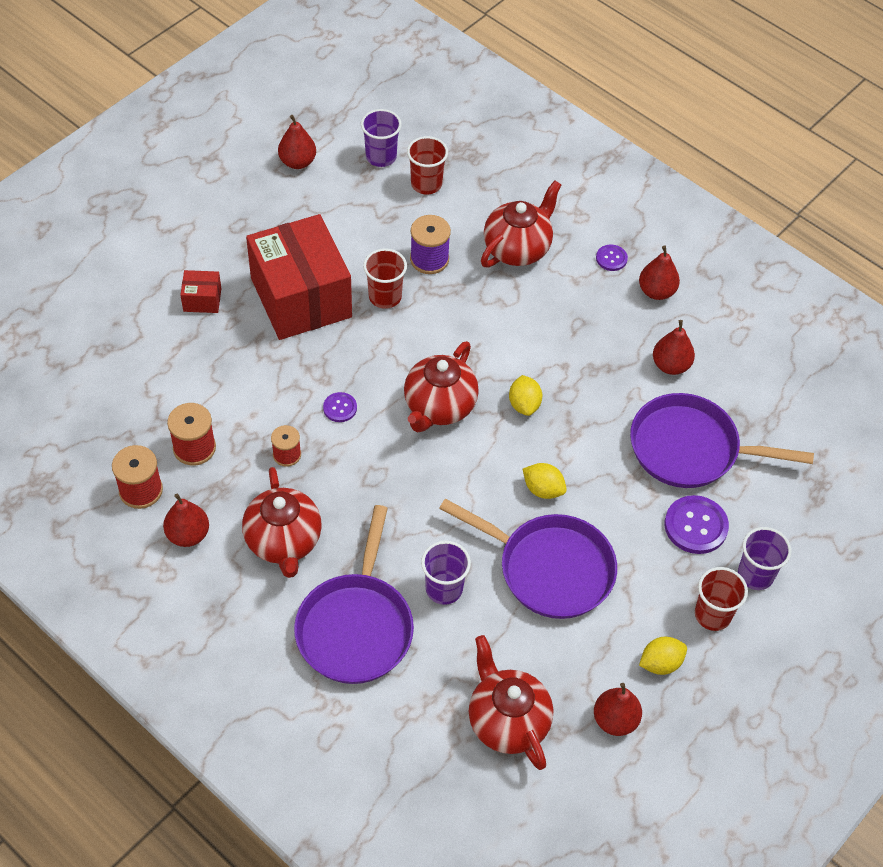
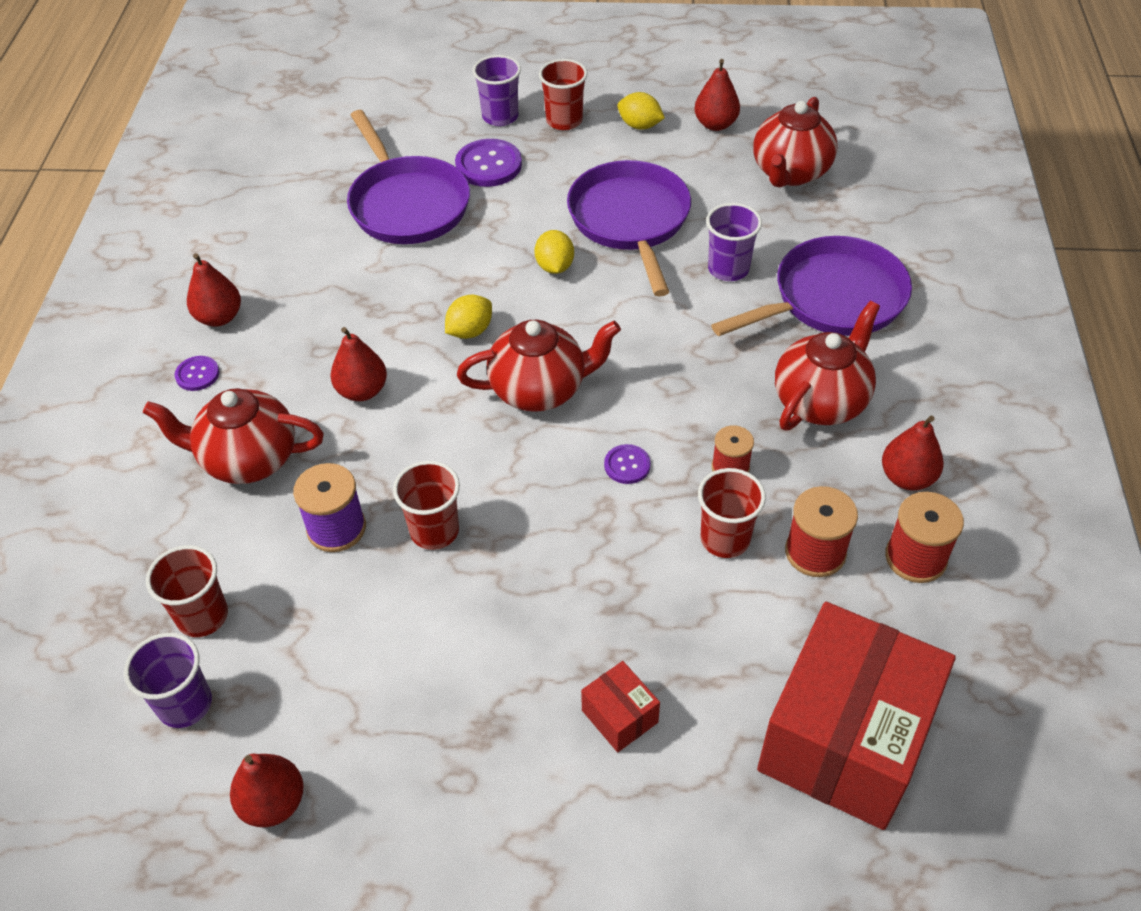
camera: 125 degrees left, 5 degrees down
red box [246,214,352,340] -> red box moved to [757,602,956,830]
red pear [653,320,695,375] -> red pear moved to [330,327,387,401]
none -> red cup [698,468,766,558]

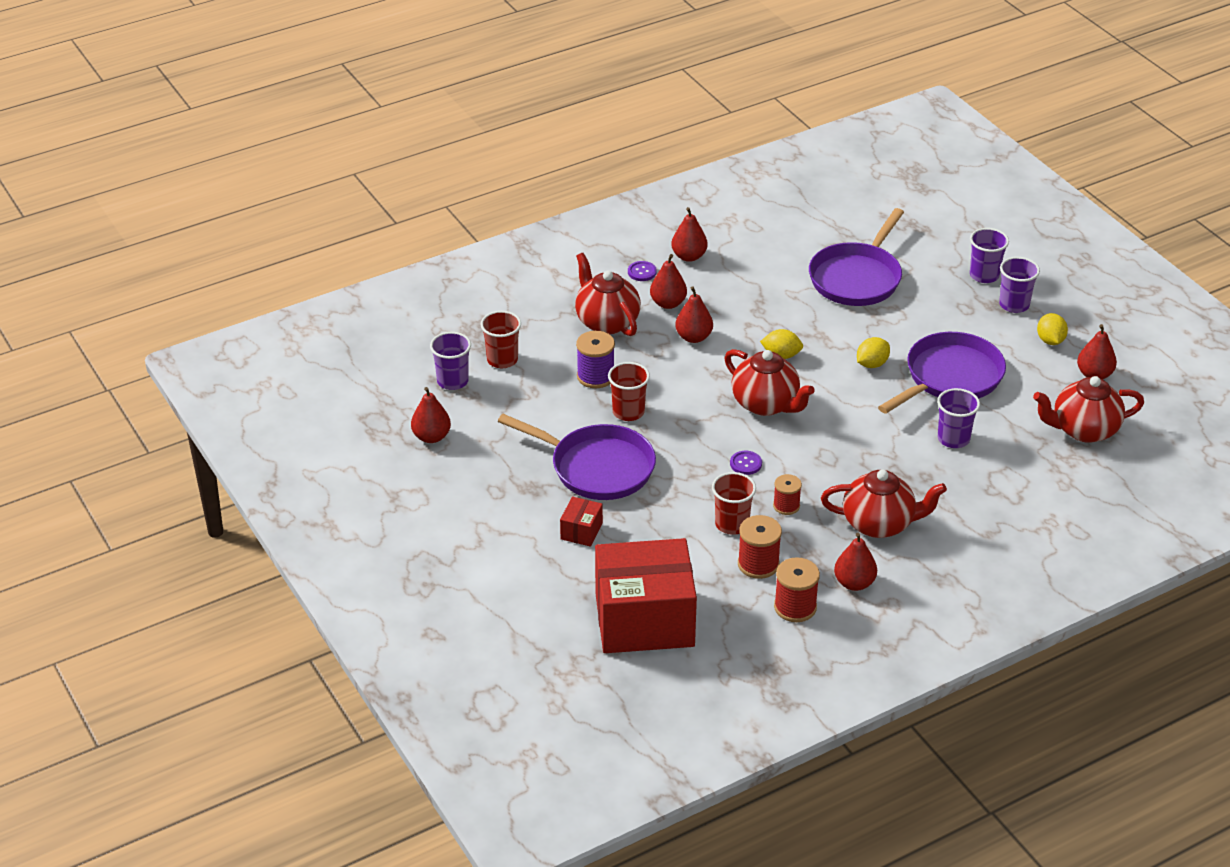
camera: 55 degrees right, 10 degrees down
purple button [455,139,522,187] -> none
red cup [539,59,588,130] -> purple cup [999,257,1040,313]
purple pan [711,236,912,336] -> purple pan moved to [498,414,656,500]
none -> red pear [650,254,687,309]

